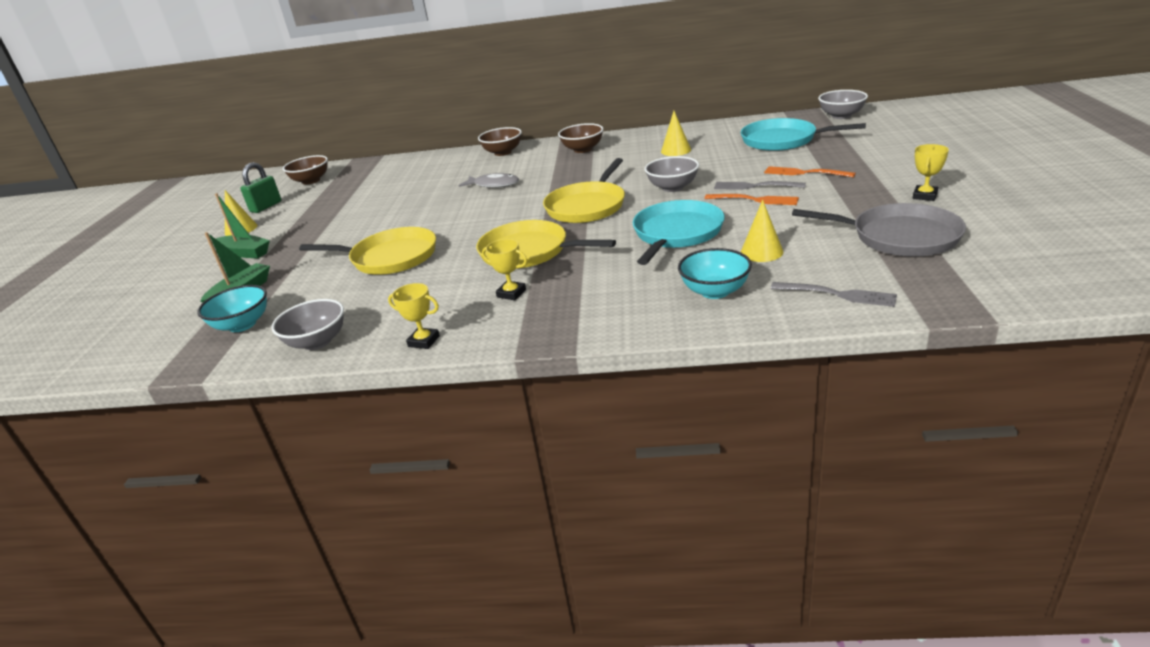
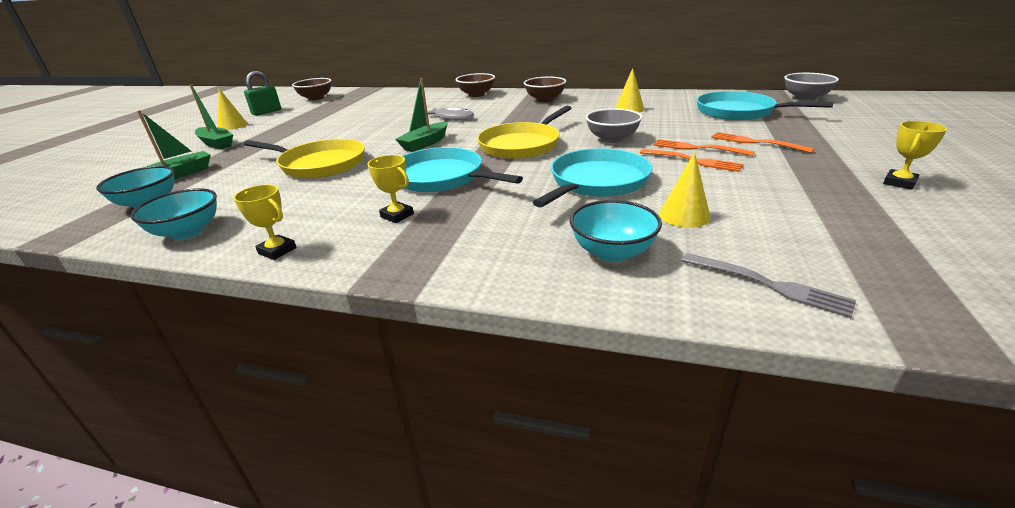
camera: 10 degrees right, 0 degrees up
grey bowl [271,299,344,350] -> turquoise bowl [130,188,217,240]
yellow pan [476,220,616,269] -> turquoise pan [403,147,523,192]
grey fork [714,181,806,190] -> orange fork [653,139,755,156]
grey pan [792,203,966,257] -> none
none -> green boat [395,78,448,152]

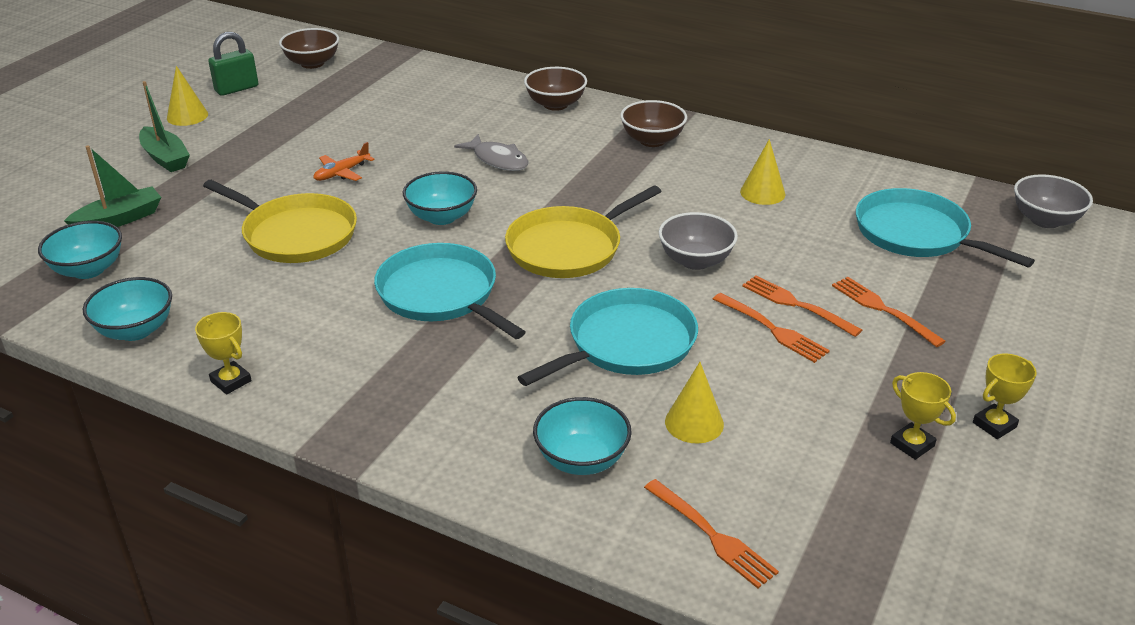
camera: 10 degrees right, 5 degrees up
yellow trophy [368,155,414,223] -> yellow trophy moved to [890,372,956,460]
green boat [395,78,448,152] -> turquoise bowl [403,171,477,225]
grey fork [682,253,856,318] -> orange fork [644,479,779,588]
none -> orange plane [313,142,375,181]

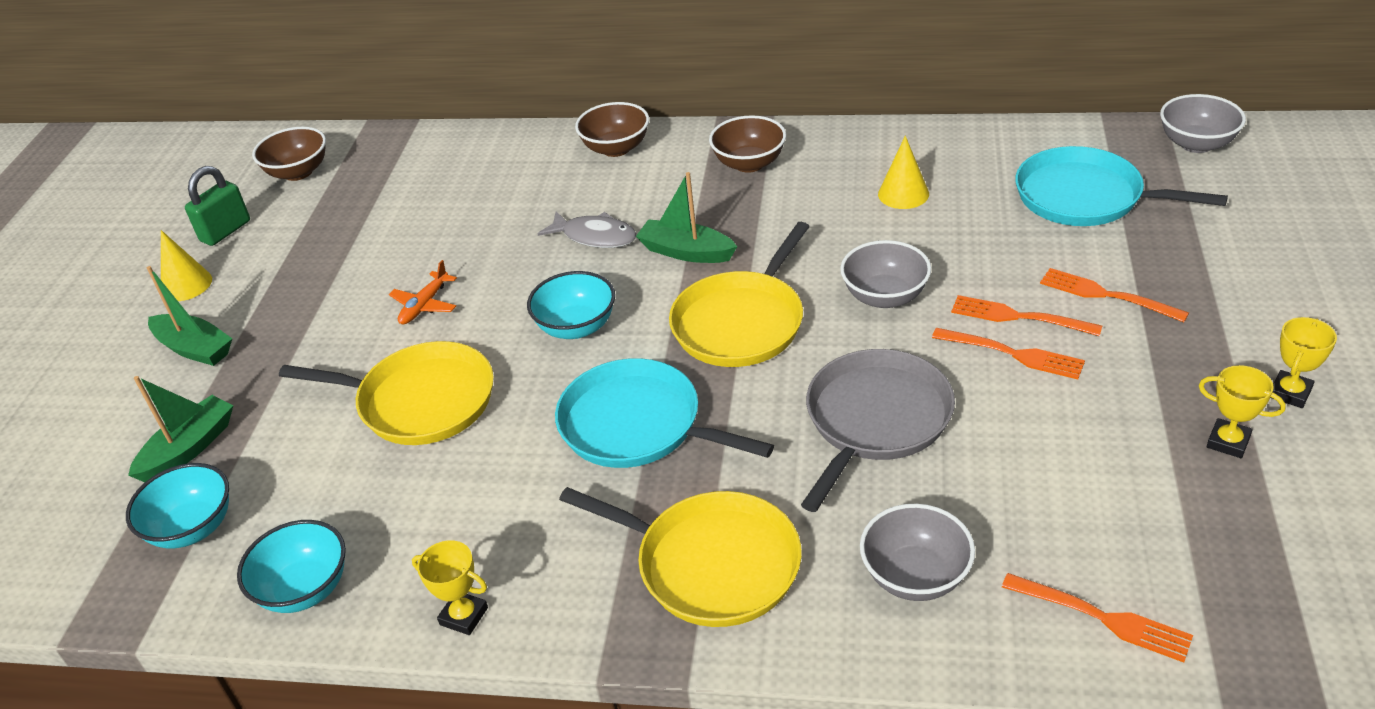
camera: 15 degrees left, 5 degrees up
turquoise pan [517,288,698,386] -> grey pan [801,349,955,512]
turquoise bowl [533,397,632,475] -> grey bowl [860,504,975,601]
yellow cone [665,362,724,443] -> none
none -> yellow pan [559,487,802,627]
none -> green boat [636,172,737,263]

